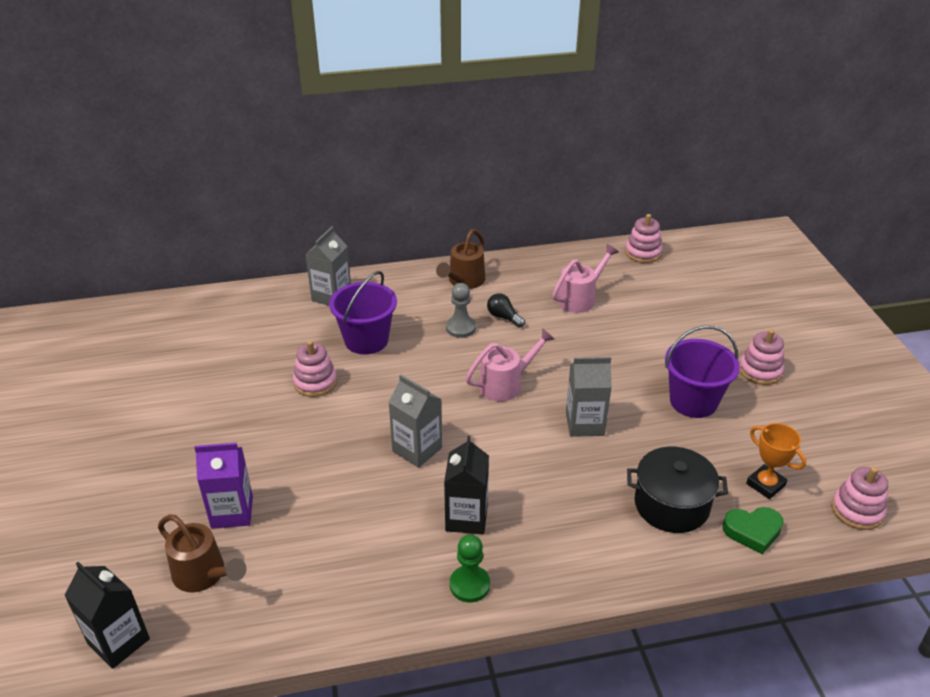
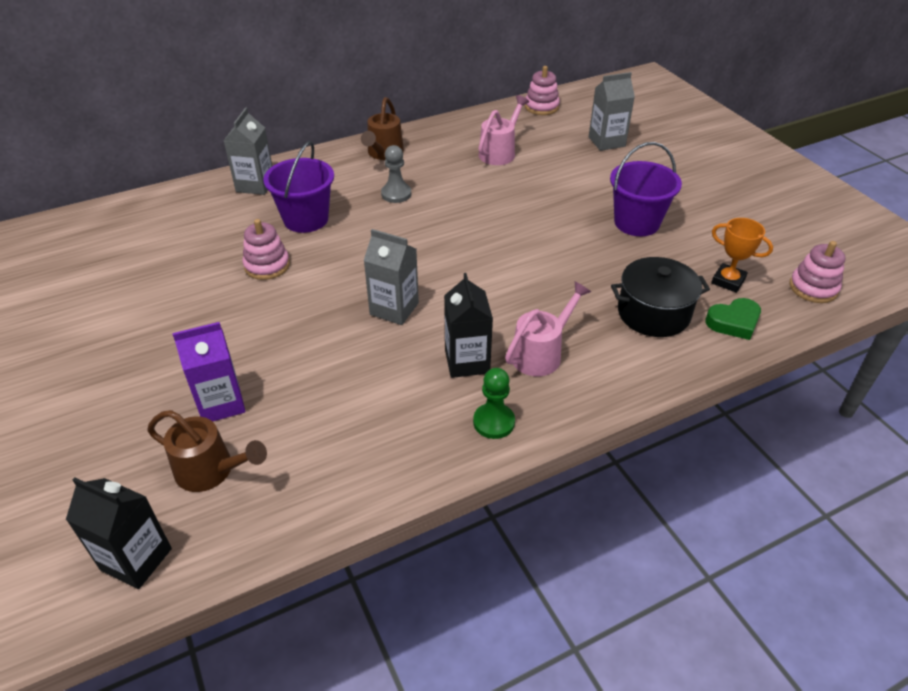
camera: 15 degrees left, 5 degrees up
pink watering can [465,329,555,401] -> pink watering can moved to [505,282,591,376]
black light bulb [487,293,525,328] -> none
grey carton [566,357,612,437] -> grey carton moved to [589,72,635,151]
pink stacking toy [739,329,785,385] -> none

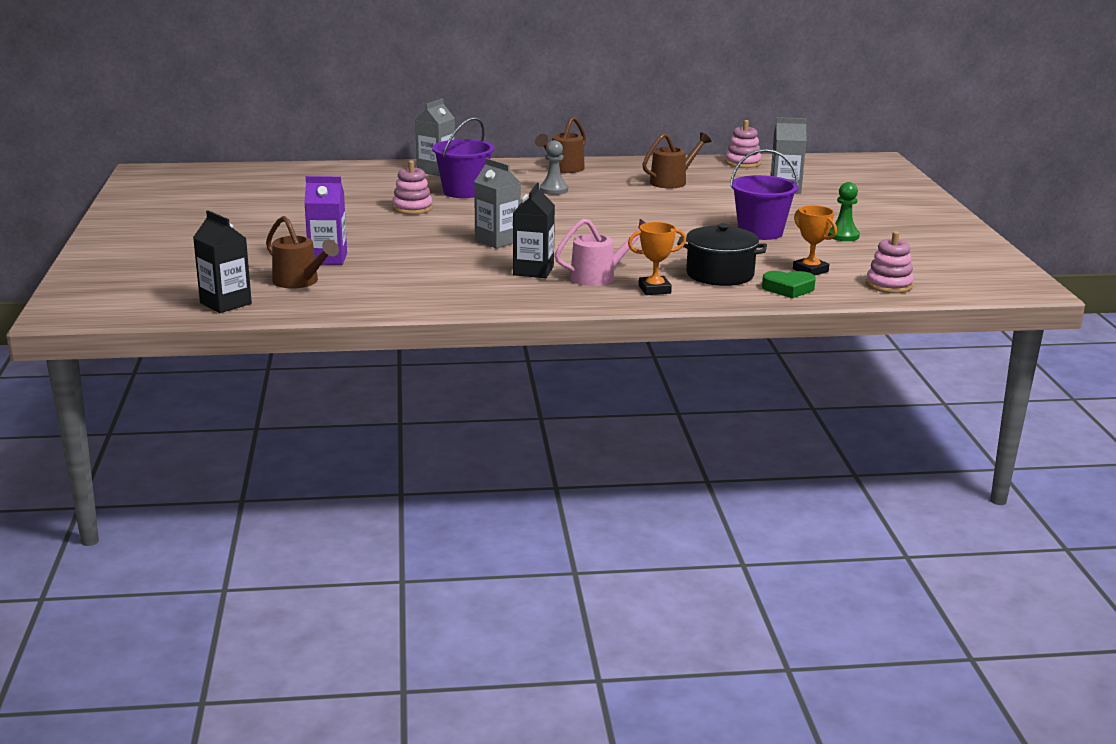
camera: 20 degrees right, 20 degrees down
green pawn [473,368,515,439] -> green pawn moved to [828,182,860,241]
pink watering can [479,95,529,165] -> brown watering can [642,132,711,188]
none -> orange trophy [628,222,686,295]

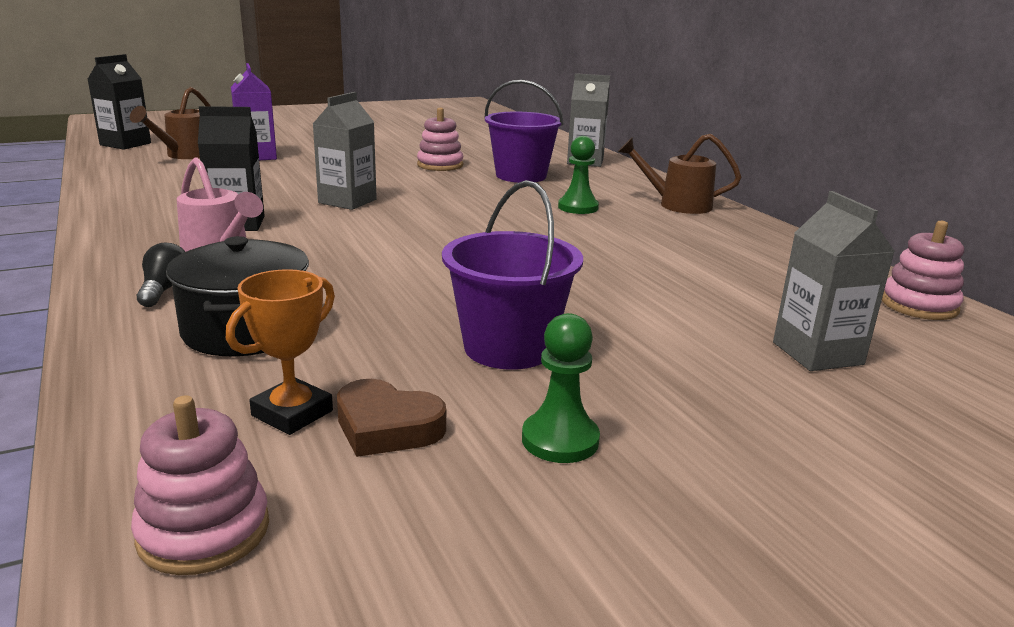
camera: 70 degrees right, 0 degrees up
grey pawn [540,140,568,195] -> green pawn [558,136,599,214]
orange trophy [628,222,686,295] -> black light bulb [137,243,185,307]
brown watering can [642,132,711,188] -> none
green heart [762,271,816,298] -> none
none -> brown heart [337,379,446,457]

